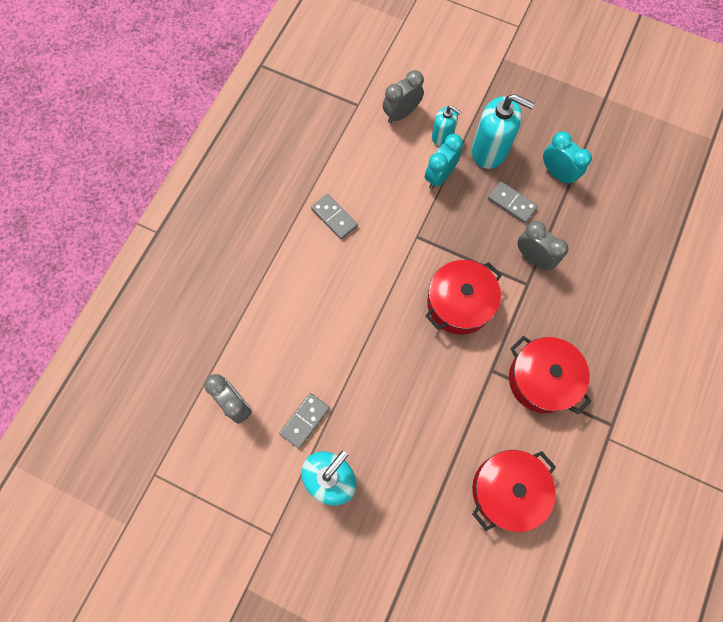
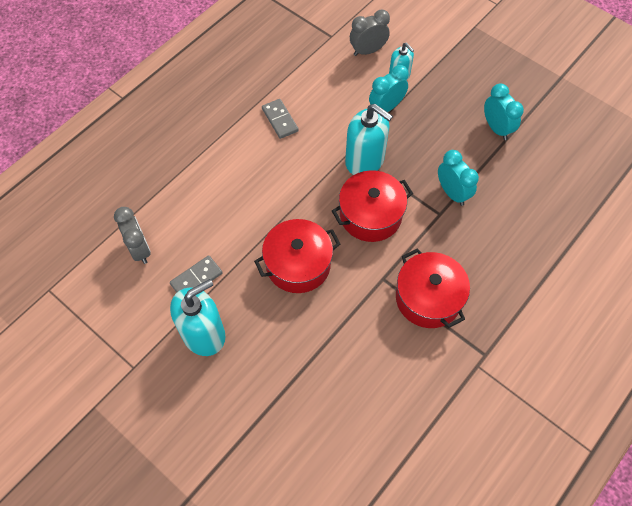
camera: 15 degrees right, 10 degrees down
turquoise soap dispenser [472,94,535,169] -> turquoise soap dispenser moved to [345,104,393,175]
red pot [472,450,556,532] -> red pot moved to [254,219,340,293]
grey domino [487,181,538,223] -> none
grey clock [517,221,568,270] -> turquoise clock [438,150,479,206]

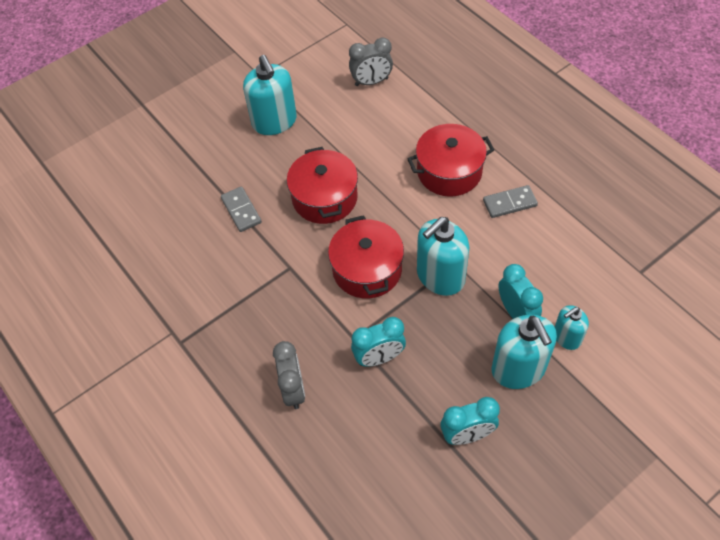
camera: 105 degrees right, 5 degrees down
grey domino [170,255,222,293] -> grey domino moved to [221,186,262,232]
grey clock [350,9,390,56] -> grey clock moved to [273,341,305,409]
red pot [396,248,470,328] -> red pot moved to [407,124,494,197]
none -> turquoise soap dispenser [492,315,557,389]

